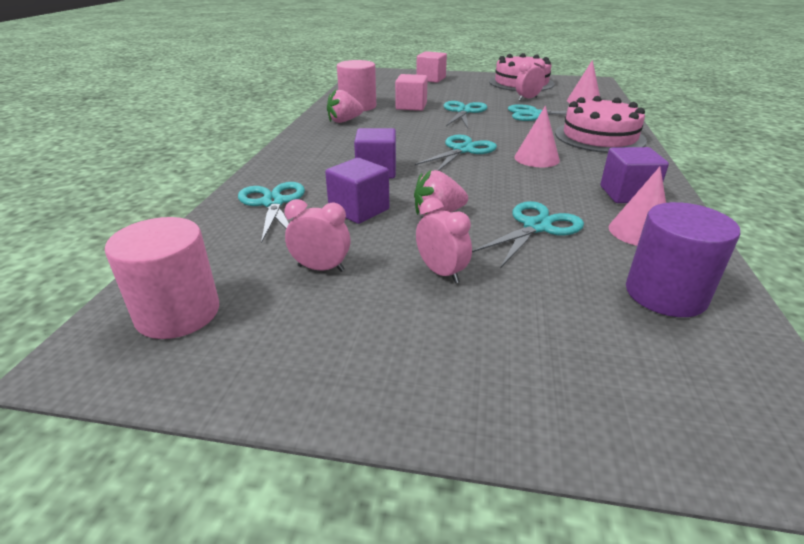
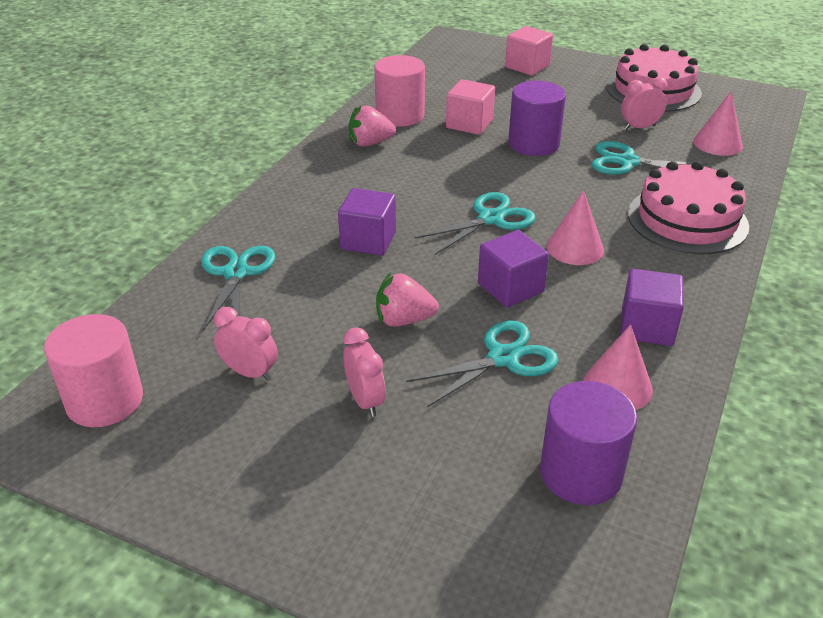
camera: 15 degrees right, 5 degrees up
purple cube [325,158,389,224] -> purple cube moved to [478,230,549,307]
turquoise scissors [443,101,487,128] -> purple cylinder [508,81,566,156]

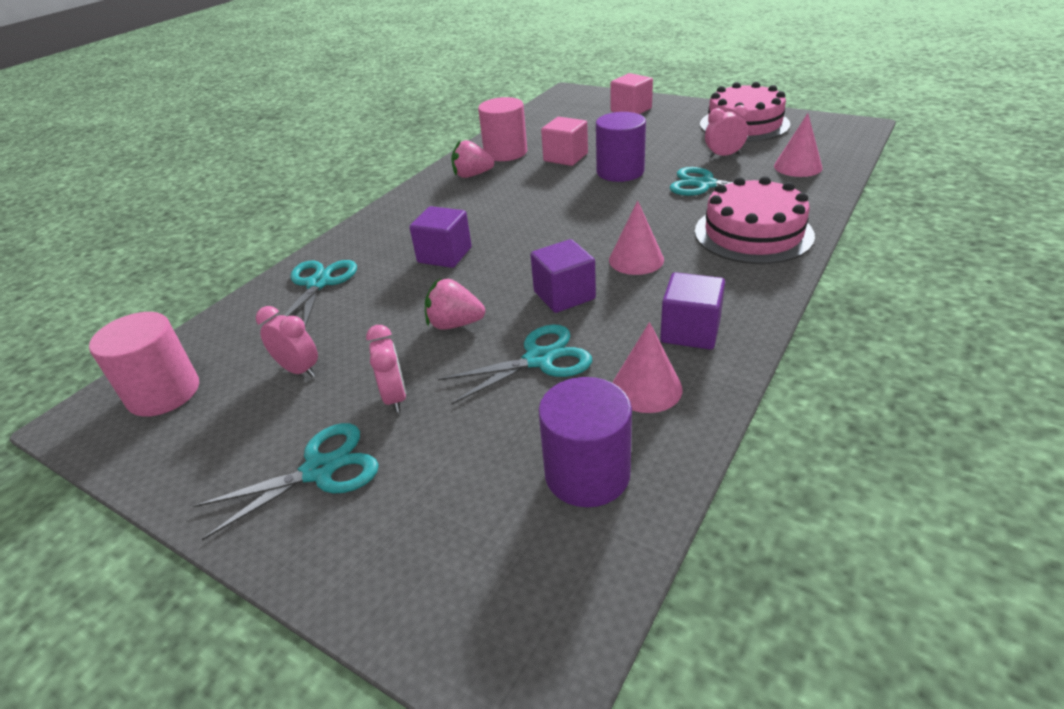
camera: 10 degrees right, 0 degrees up
turquoise scissors [415,192,536,255] -> turquoise scissors moved to [193,423,379,540]

